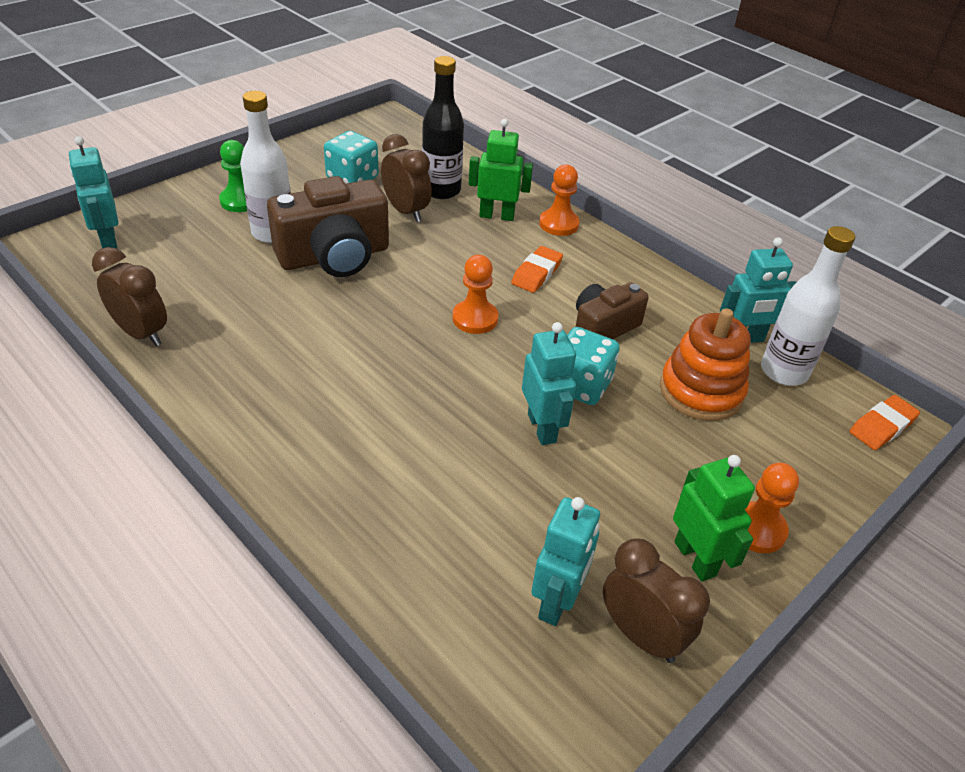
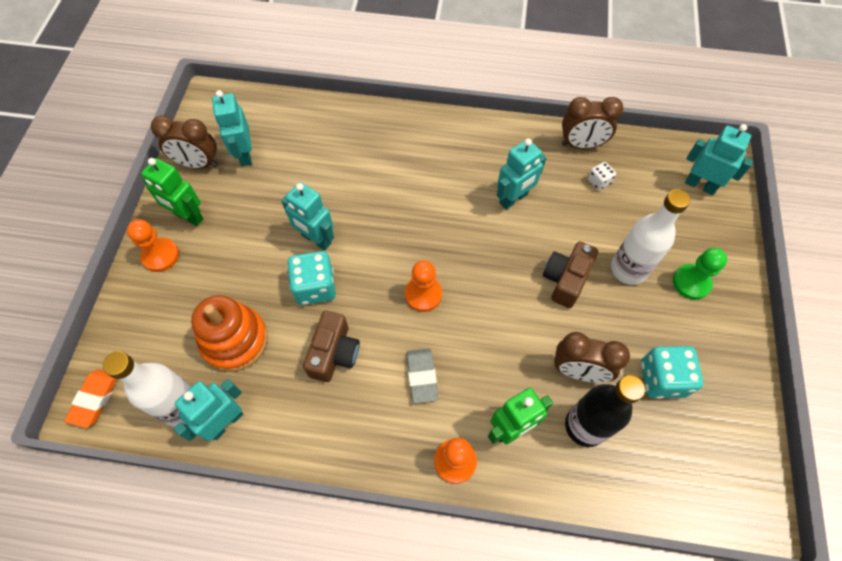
camera: 145 degrees right, 20 degrees up
brown camera [267,176,389,277] -> brown camera [543,241,598,308], size x0.61
orange eraser [511,246,563,293] -> grey eraser [406,348,438,403]
none -> turquoise robot [497,138,546,210]
none -> white dice [588,162,616,190]

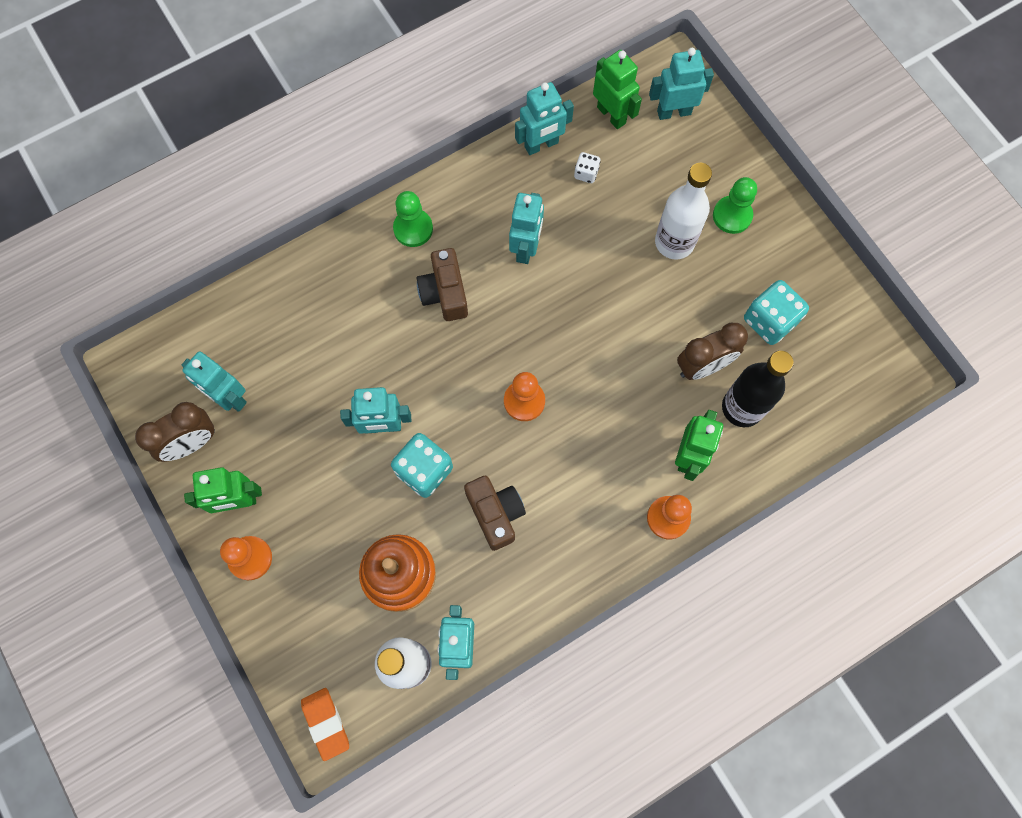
camera: 40 degrees left, 10 degrees up
grey eraser [406,348,438,403] -> none
brown camera [543,241,598,308] -> brown camera moved to [417,248,468,321]
brown clock [562,97,623,149] -> turquoise robot [515,82,574,155]
none -> green pawn [393,191,433,247]
none -> green robot [593,50,642,129]

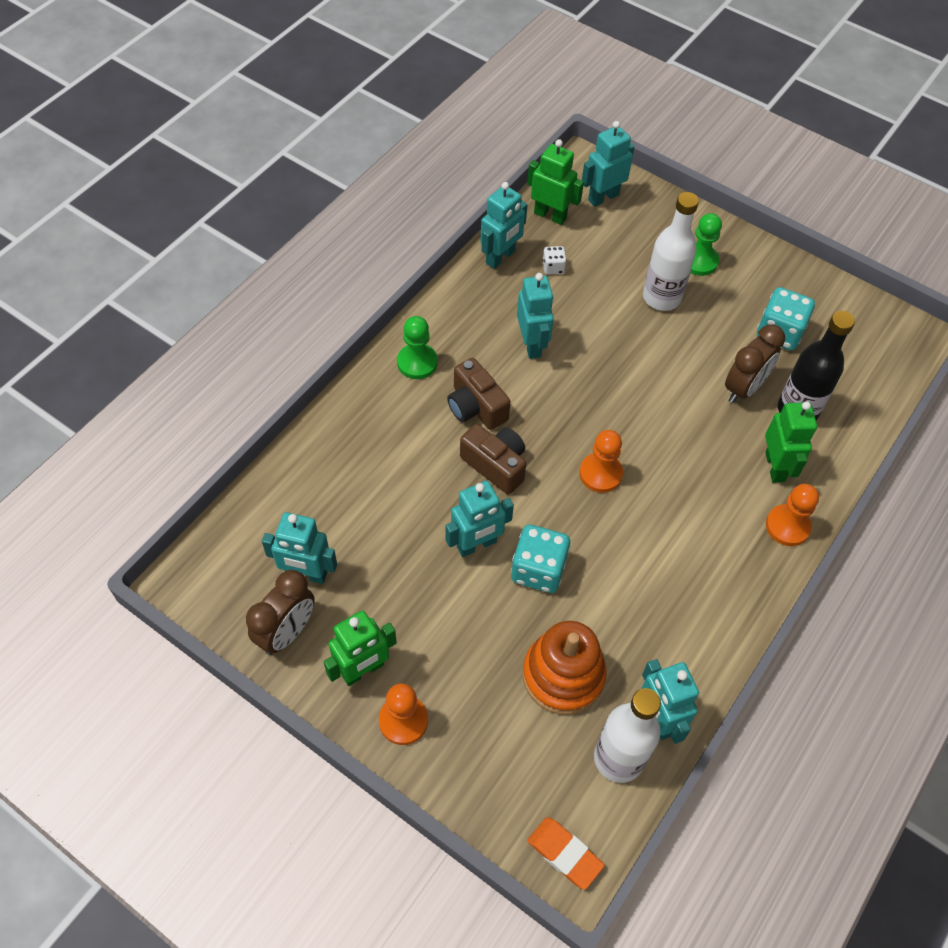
camera: 25 degrees left, 15 degrees down
brown camera [464,476,526,551] -> brown camera moved to [460,424,526,494]

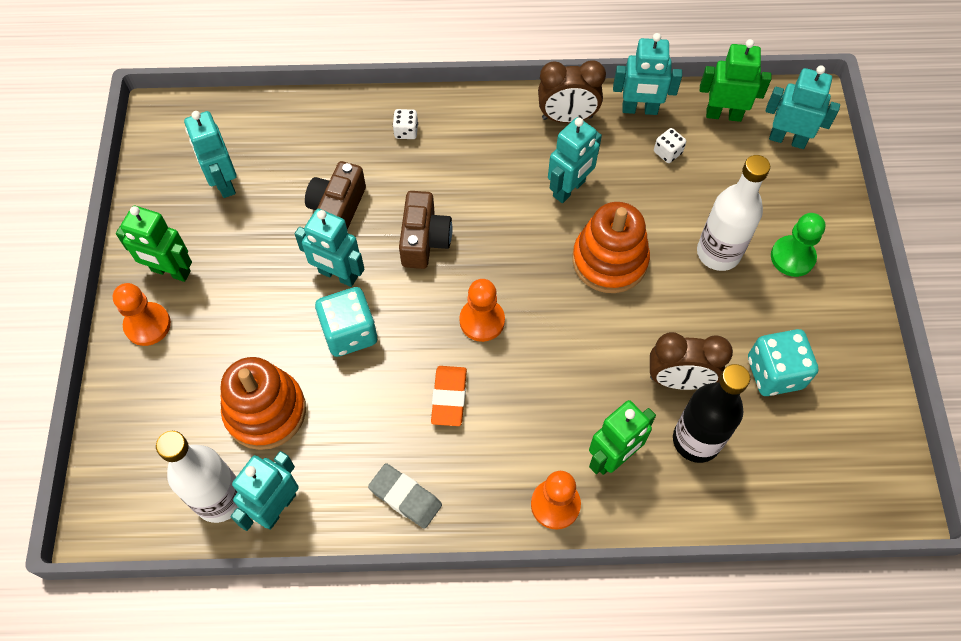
camera: 55 degrees right, 5 degrees up
brown clock [246,570,315,655] -> brown clock moved to [538,60,606,123]
green pawn [397,316,438,379] -> none
brown camera [447,358,511,430] -> brown camera moved to [305,161,366,230]
green robot [527,139,584,225] -> green robot turned 75 degrees counterclockwise [700,39,771,122]
orange eraser [527,817,605,890] -> orange eraser moved to [431,366,467,426]
none -> grey eraser [368,463,442,529]
none -> white dice [393,109,418,139]
none -> orange stacking toy [572,202,650,293]

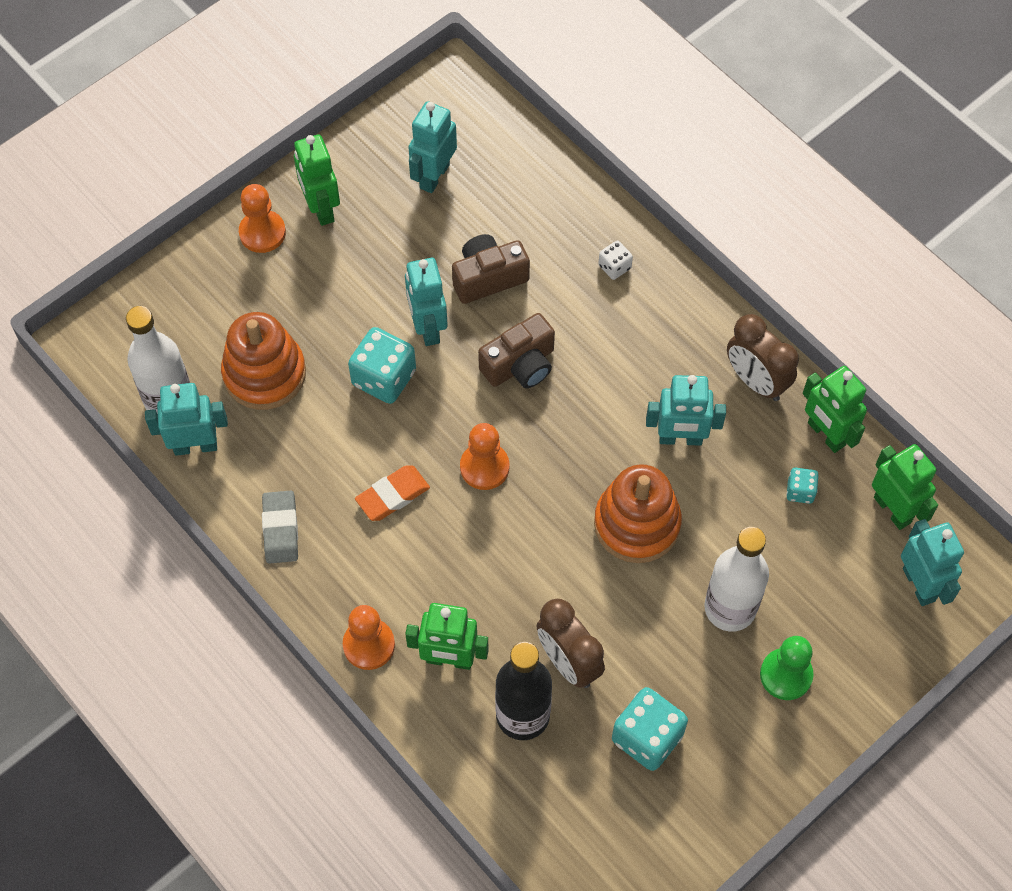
camera: 50 degrees right, 0 degrees up
turquoise robot [613,33,682,115] -> green robot [803,366,867,453]
white dice [654,128,686,163] -> turquoise dice [786,468,819,504]

